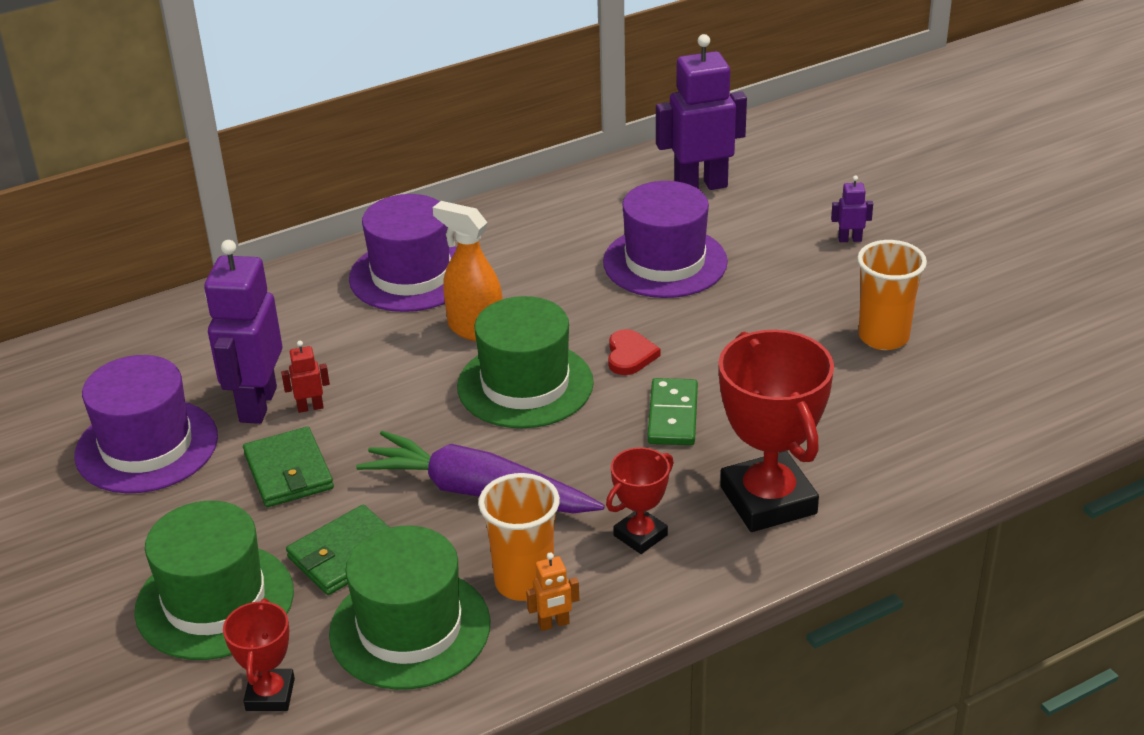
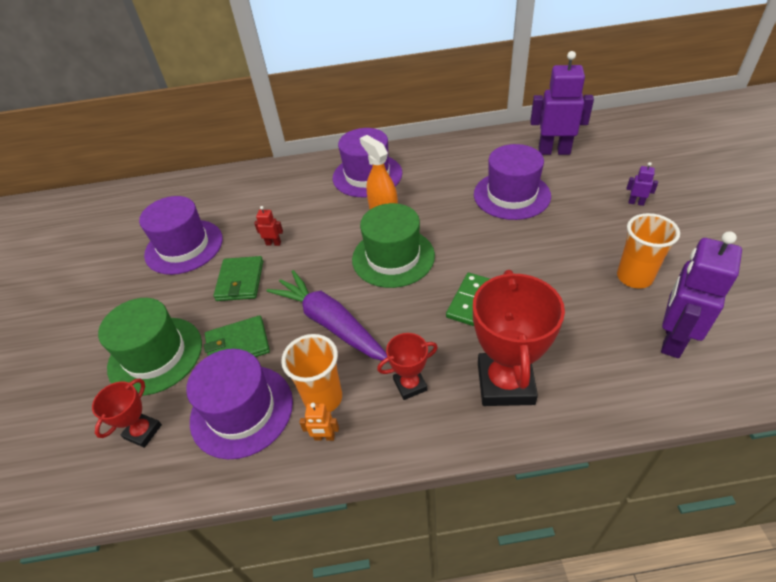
camera: 25 degrees right, 10 degrees up
purple robot [204,240,282,424] -> purple robot moved to [661,231,742,358]
green hat [329,526,491,690] -> purple hat [186,349,293,459]
red heart [608,329,661,375] -> none

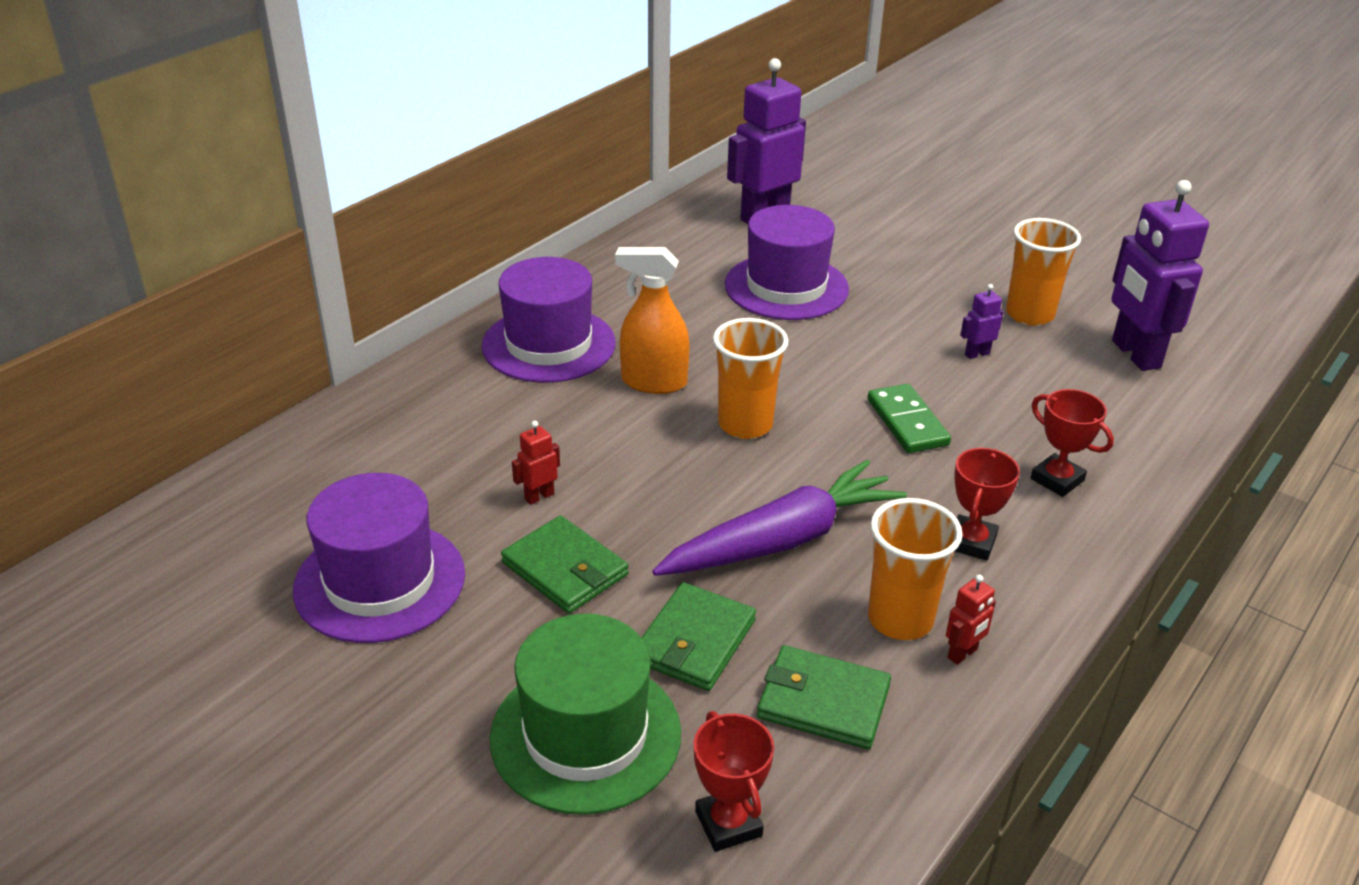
camera: 50 degrees left, 10 degrees down
purple hat [186,349,293,459] -> green wallet [757,645,891,749]
purple carrot [266,270,389,362] -> purple carrot turned 150 degrees clockwise [652,460,907,576]
orange robot [299,403,339,441] -> red robot [946,575,996,665]
green hat [352,203,435,288] -> orange cup [713,318,789,439]
red trophy [473,270,565,406] -> red trophy [1030,389,1114,497], size x0.52
purple robot [626,162,658,206] -> purple robot moved to [960,284,1004,359]

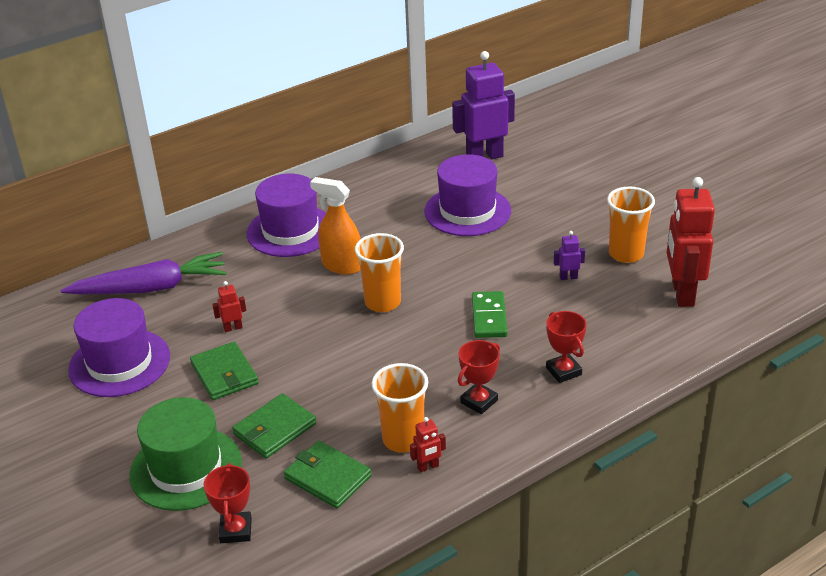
camera: 20 degrees right, 0 degrees up
purple carrot [652,460,907,576] -> purple carrot moved to [61,252,227,294]
purple robot [1111,180,1209,371] -> red robot [667,177,715,307]

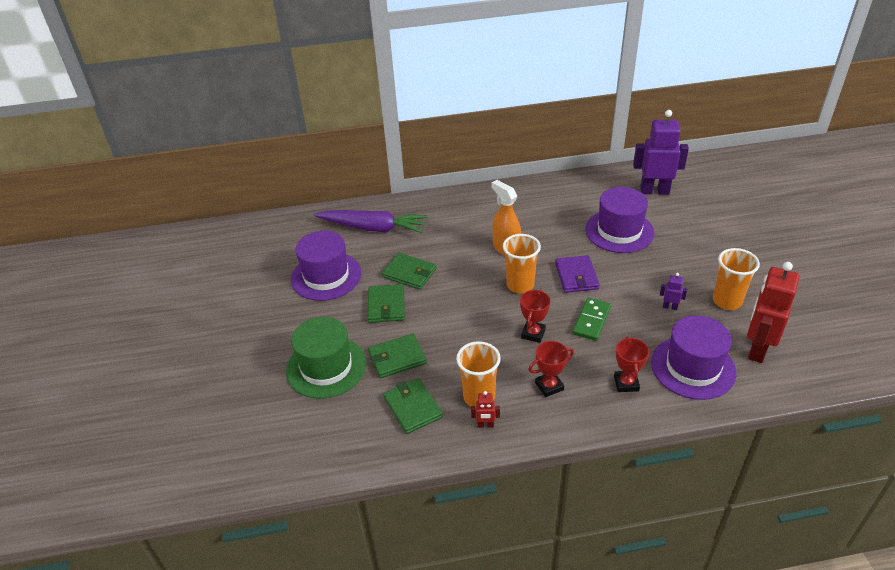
camera: 25 degrees right, 5 degrees up
red trophy [204,463,252,543] -> red trophy moved to [520,290,550,343]
red robot [212,281,246,332] -> green wallet [382,253,436,290]
purple hat [247,174,326,257] -> purple hat moved to [651,315,736,400]
none -> purple wallet [555,255,600,293]

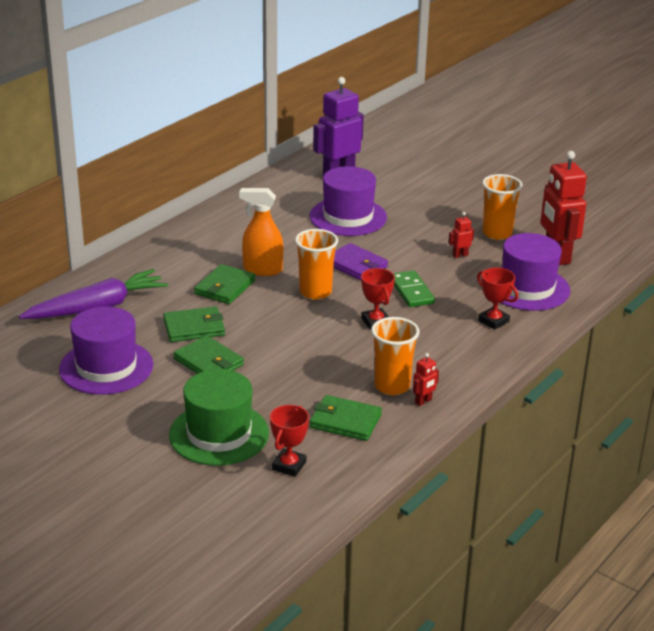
camera: 45 degrees left, 10 degrees down
green wallet [368,334,427,378] -> green wallet moved to [194,264,255,304]
red trophy [528,341,574,397] -> red trophy moved to [270,405,309,477]
purple robot [660,273,687,310] -> red robot [449,212,474,258]

